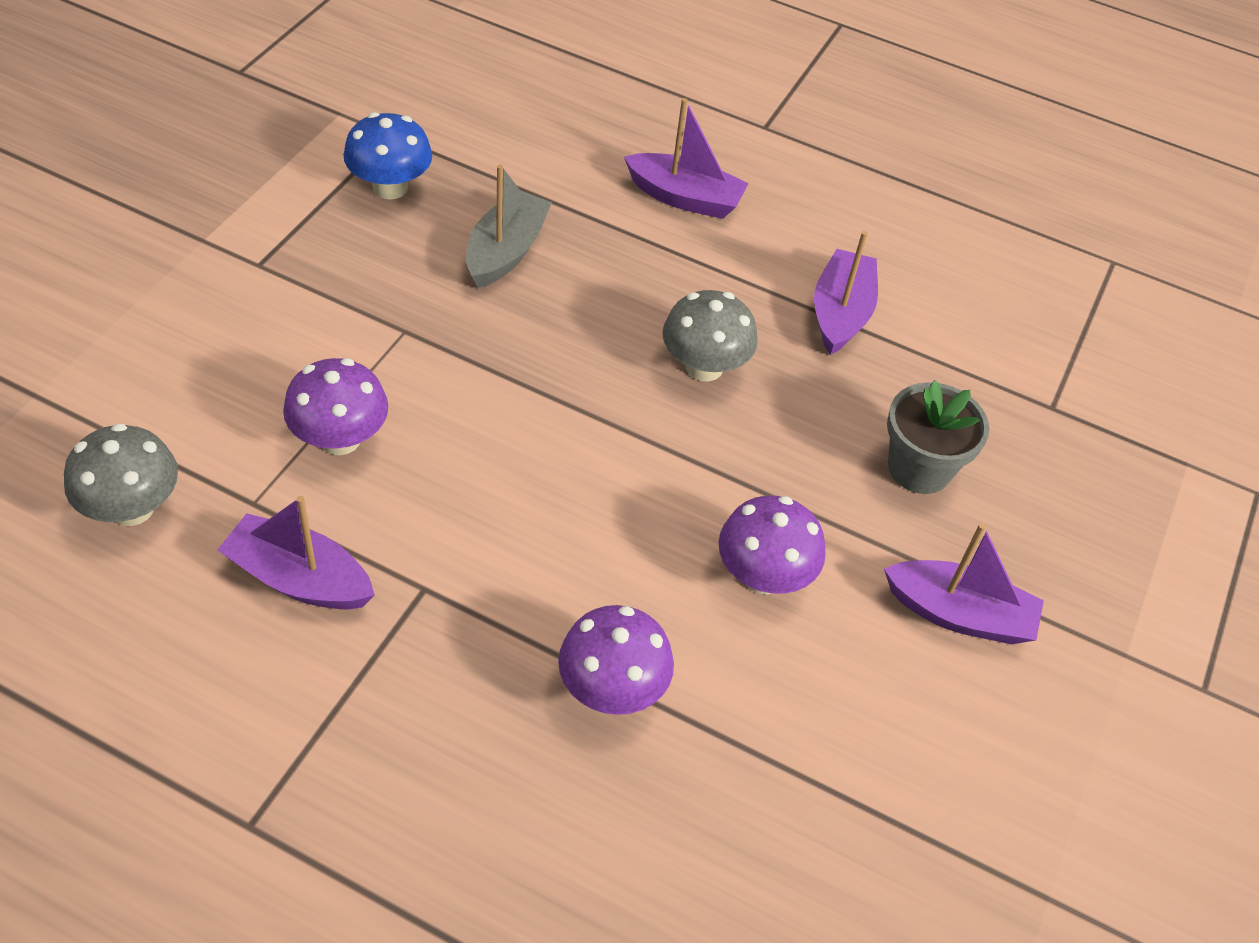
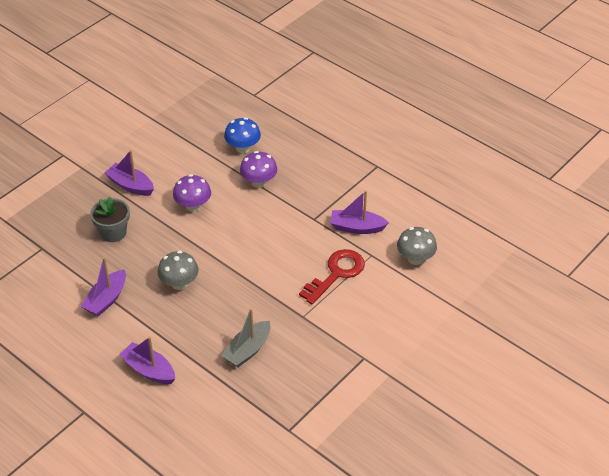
camera: 160 degrees left, 5 degrees down
purple boat [218,496,375,610] -> purple boat turned 150 degrees clockwise [330,190,389,234]
purple mushroom [283,358,388,455] -> red key [299,249,365,304]
blue mushroom [343,112,432,200] -> blue mushroom moved to [224,117,261,153]

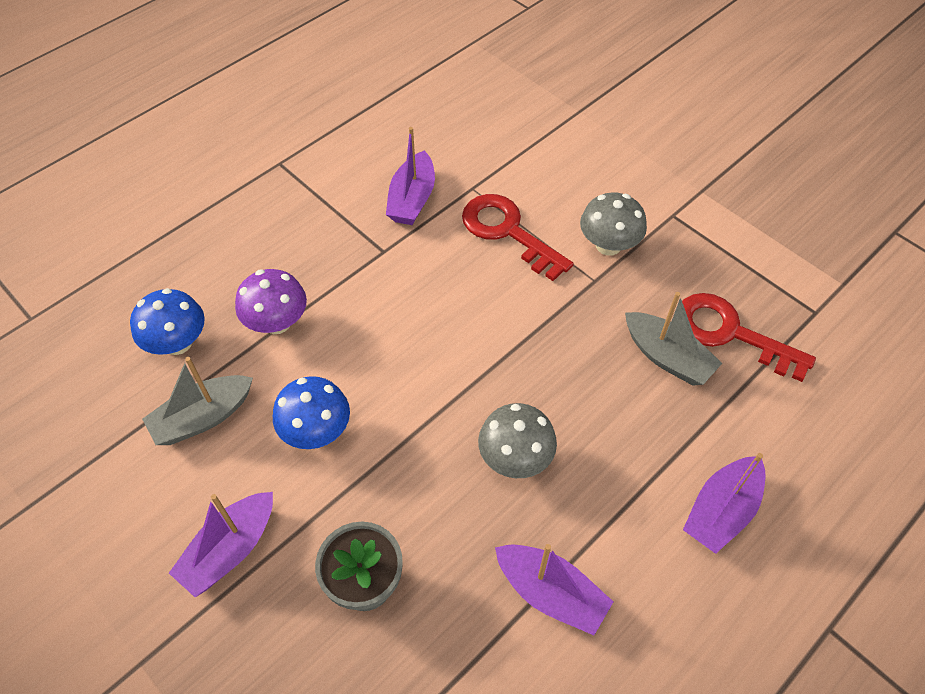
camera: 85 degrees left, 10 degrees up
purple mushroom [173,174,211,212] -> blue mushroom [273,376,350,449]
grey mushroom [397,227,437,265] -> grey mushroom moved to [580,193,647,256]
none -> grey boat [142,357,253,445]
none -> red key [682,293,816,382]

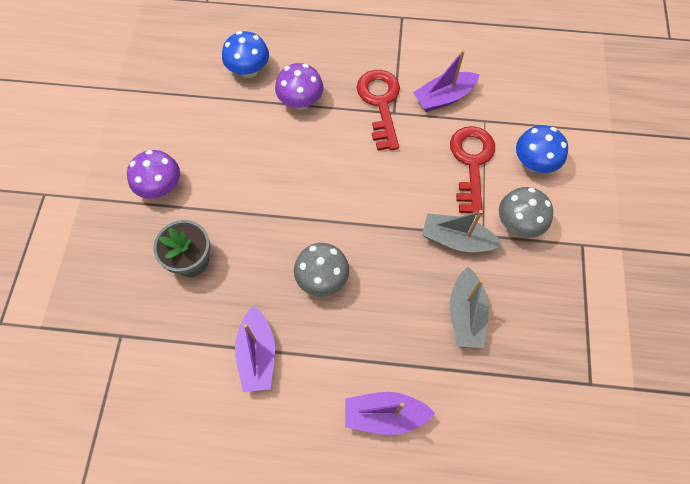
camera: 50 degrees right, 10 degrees up
grey boat [142,357,253,445] -> grey boat moved to [422,210,503,252]
purple boat [169,492,273,597] -> purple mushroom [127,150,180,199]
blue mushroom [273,376,350,449] -> blue mushroom moved to [516,125,568,173]
red key [682,293,816,382] -> red key moved to [357,70,400,150]

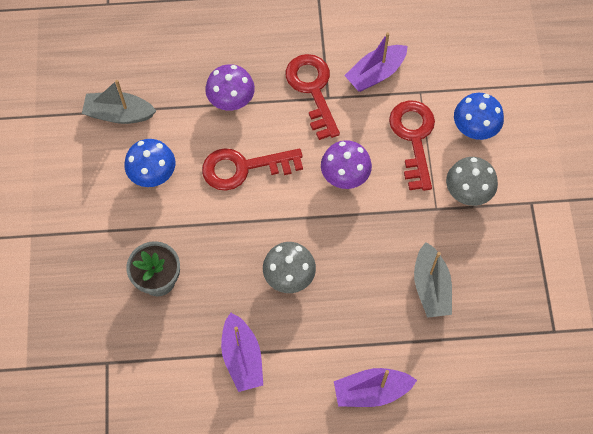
camera: 10 degrees left, 0 degrees up
purple mushroom [127,150,180,199] -> purple mushroom moved to [321,140,372,189]
blue mushroom [222,31,269,78] -> blue mushroom moved to [125,139,175,187]
grey boat [422,210,503,252] -> grey boat moved to [82,80,156,124]
none -> red key [202,148,303,191]

